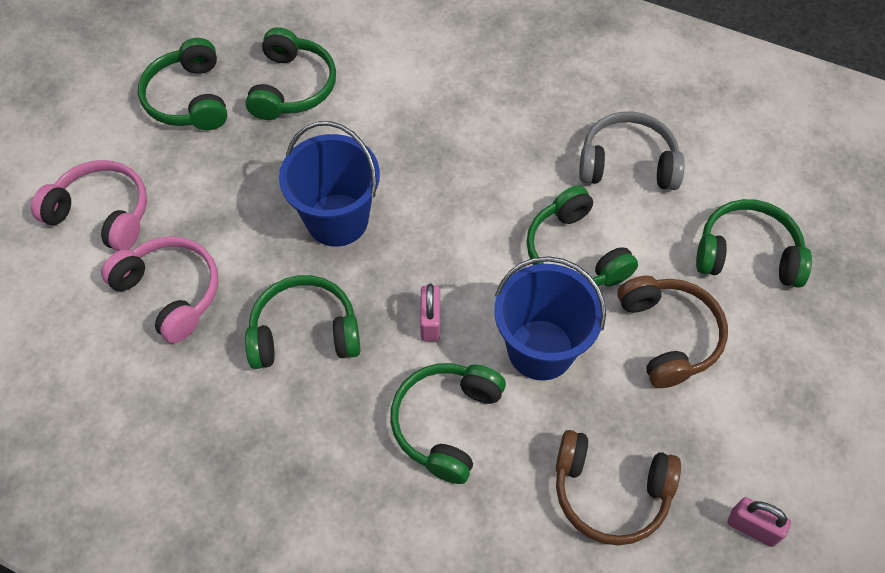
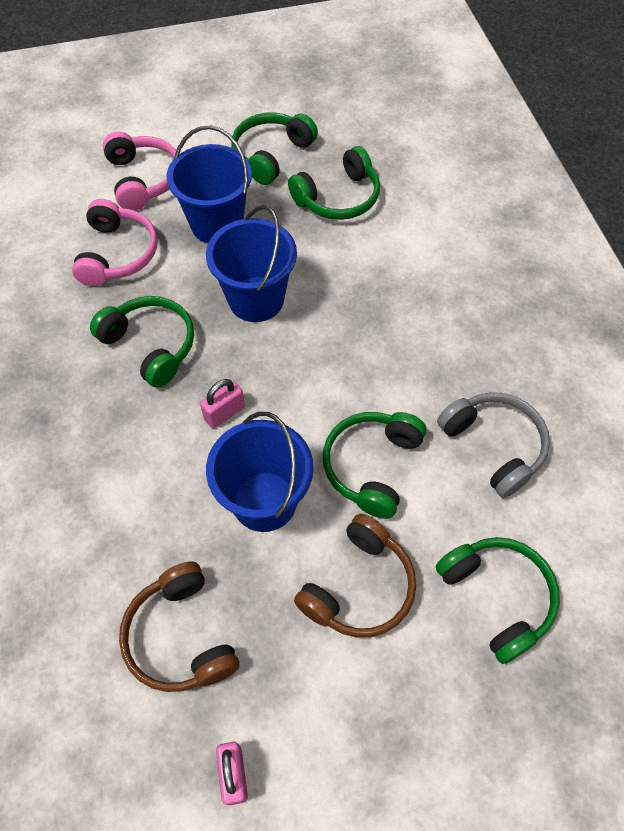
camera: 50 degrees right, 0 degrees up
green headphones [390,363,506,484] -> none
none -> blue bucket [167,125,252,243]

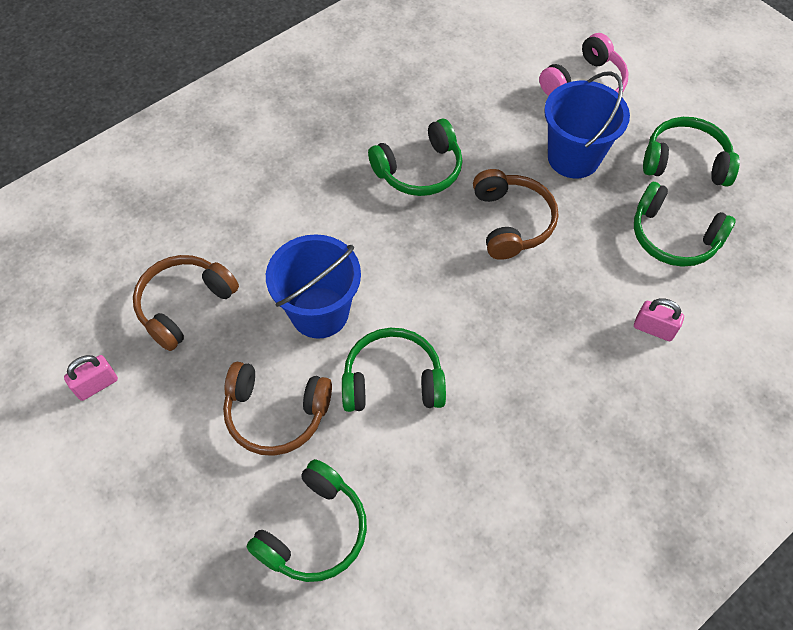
camera: 65 degrees right, 0 degrees up
pink headphones [72,199,157,286] -> none
green headphones [90,296,194,388] -> green headphones turned 45 degrees clockwise [368,119,463,196]
pink padlock [200,379,245,428] -> pink padlock moved to [634,298,684,341]
blue bucket [206,205,297,322] -> brown headphones [473,169,558,260]
grey headphones [437,392,550,498] -> none

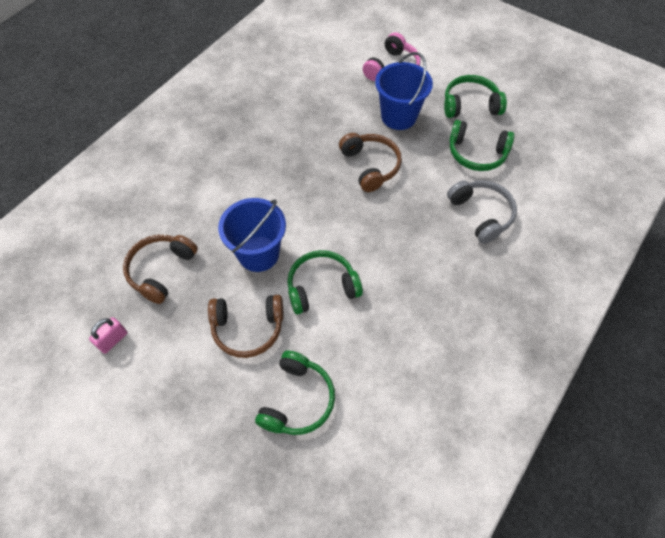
camera: 15 degrees left, 0 degrees up
green headphones [368,119,463,196] -> none
pink padlock [634,298,684,341] -> grey headphones [447,180,517,244]

